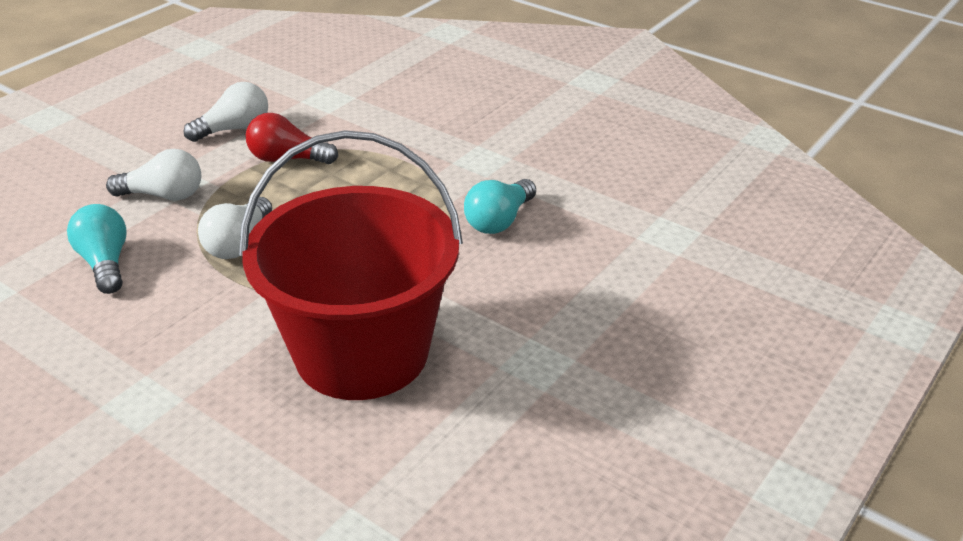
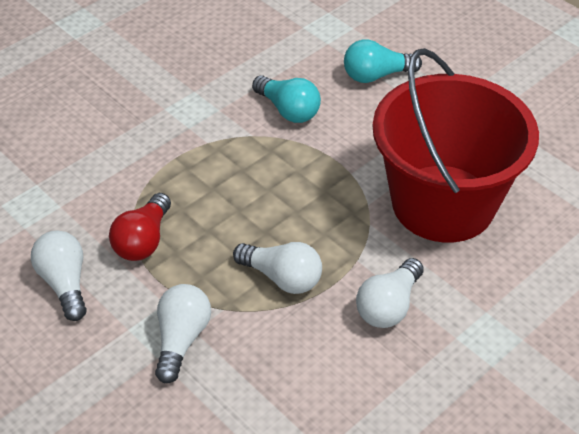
camera: 80 degrees left, 10 degrees up
turquoise light bulb [67,204,127,294] -> turquoise light bulb moved to [344,39,422,83]
none -> white light bulb [356,258,424,328]

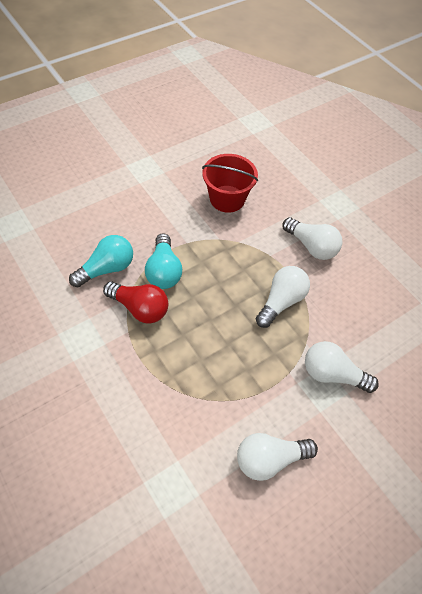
camera: 85 degrees left, 10 degrees up
red light bulb [109,193,171,261] -> red light bulb moved to [103,281,168,323]
turquoise light bulb [344,39,422,83] -> turquoise light bulb moved to [145,233,182,289]
red bucket [373,48,539,243] -> red bucket [202,154,258,213], size x0.50

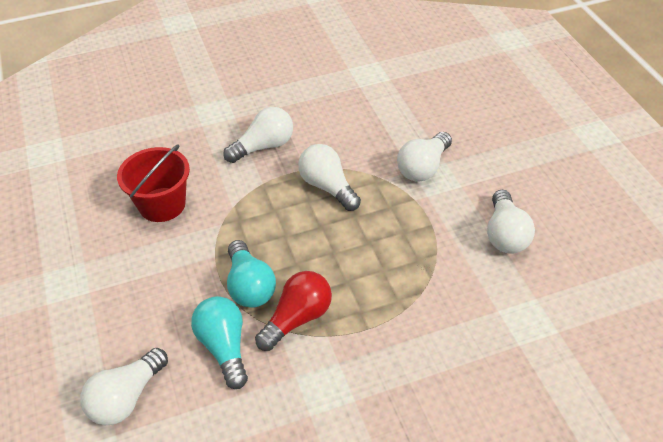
camera: 70 degrees left, 10 degrees down
turquoise light bulb [145,233,182,289] -> turquoise light bulb turned 60 degrees clockwise [227,240,276,308]
none -> white light bulb [80,348,168,425]

